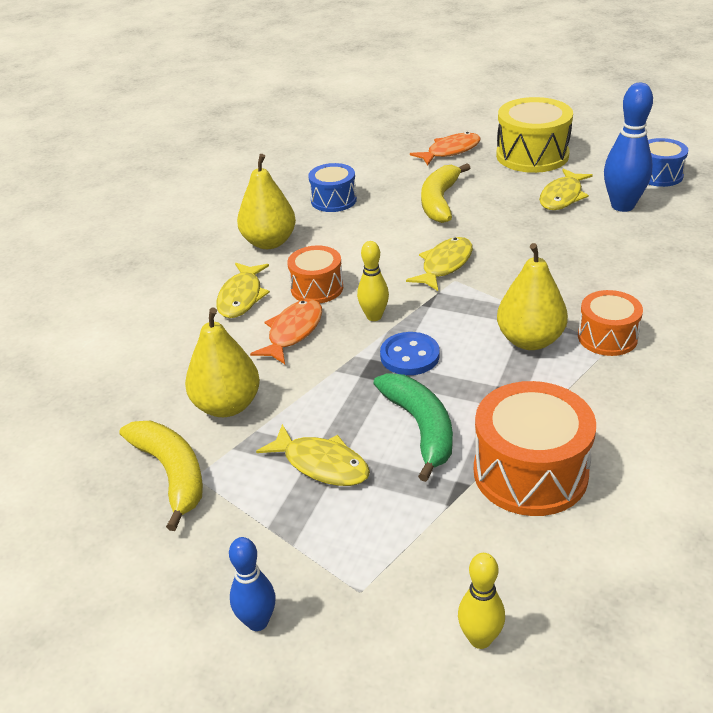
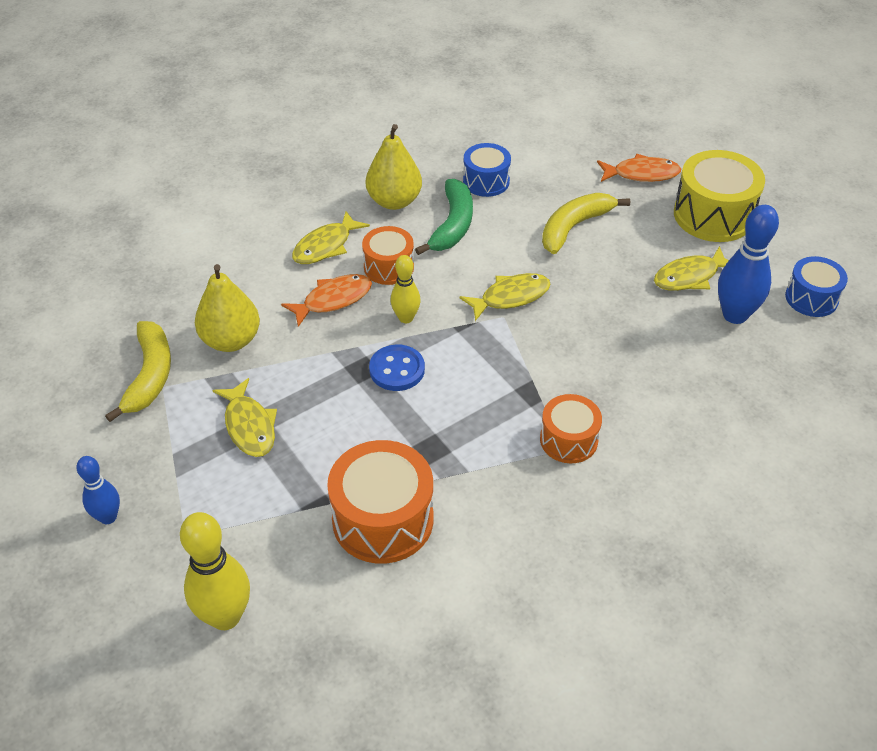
camera: 30 degrees right, 10 degrees up
green banana [373,373,453,482] -> green banana moved to [415,179,473,255]
yellow bowling pin [458,553,505,649] -> yellow bowling pin [180,512,250,630], size x1.68
yellow pear [497,243,568,350] -> none

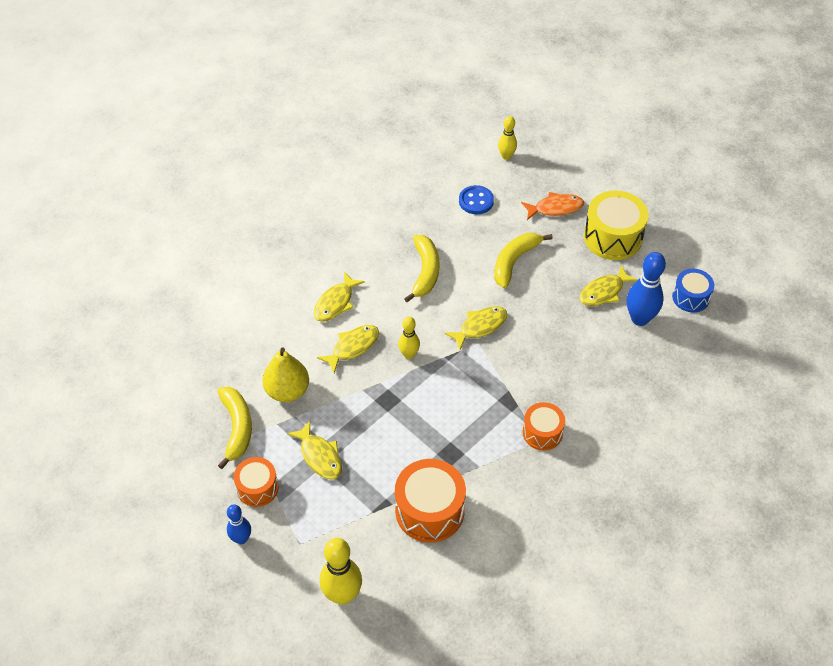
camera: 10 degrees left, 5 degrees up
orange fish [281,274,372,327] -> yellow fish [317,325,379,373]
orange drum [362,226,414,285] -> orange drum moved to [234,457,278,507]
yellow pear [366,124,422,210] -> none
blue button [369,345,425,391] -> blue button moved to [459,185,494,214]
green banana [415,179,473,255] -> yellow banana [404,235,439,302]
blue drum [463,143,511,197] -> none
none -> yellow bowling pin [498,116,517,160]

